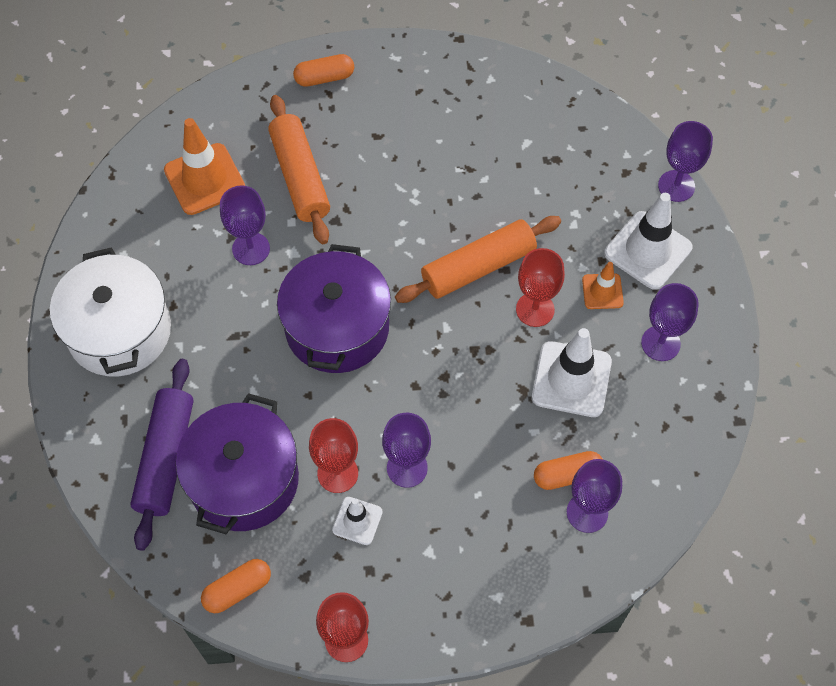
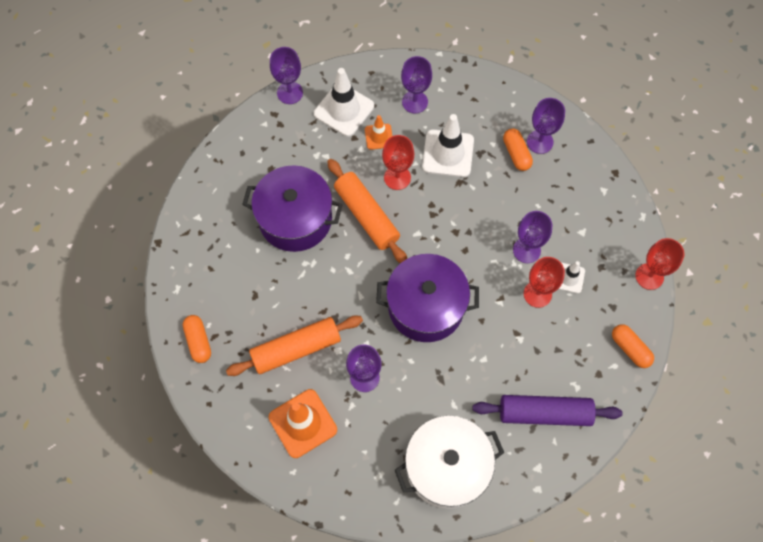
camera: 95 degrees left, 5 degrees up
purple pot [176,393,299,534] -> purple pot moved to [242,165,343,252]

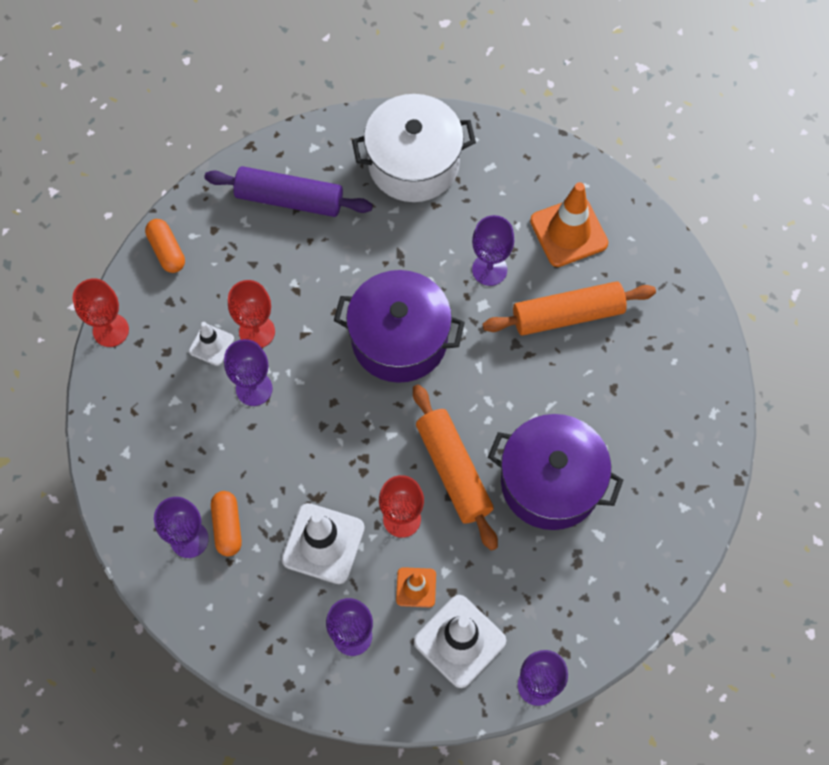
camera: 170 degrees left, 0 degrees up
orange capsule [183,315,211,363] -> none

